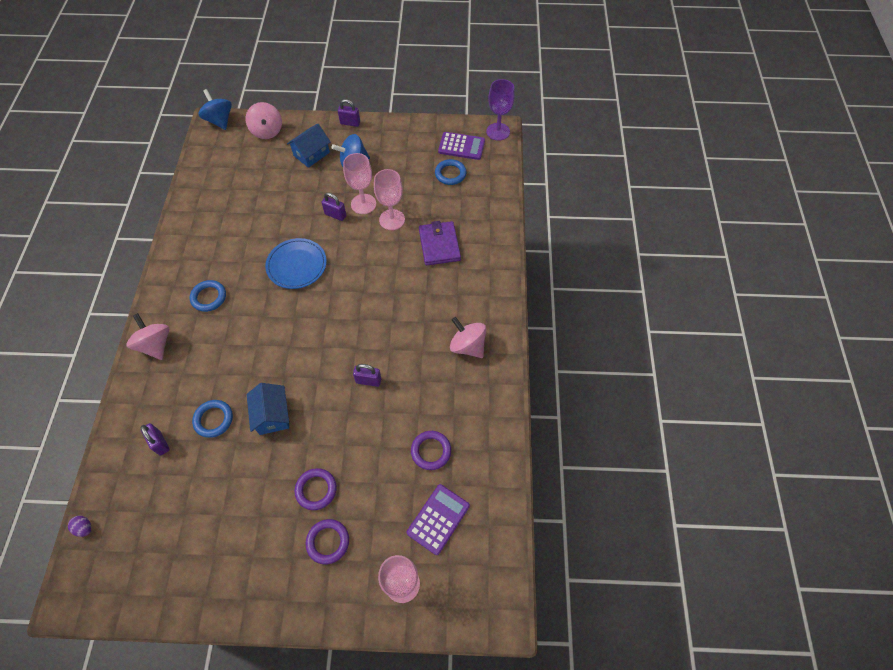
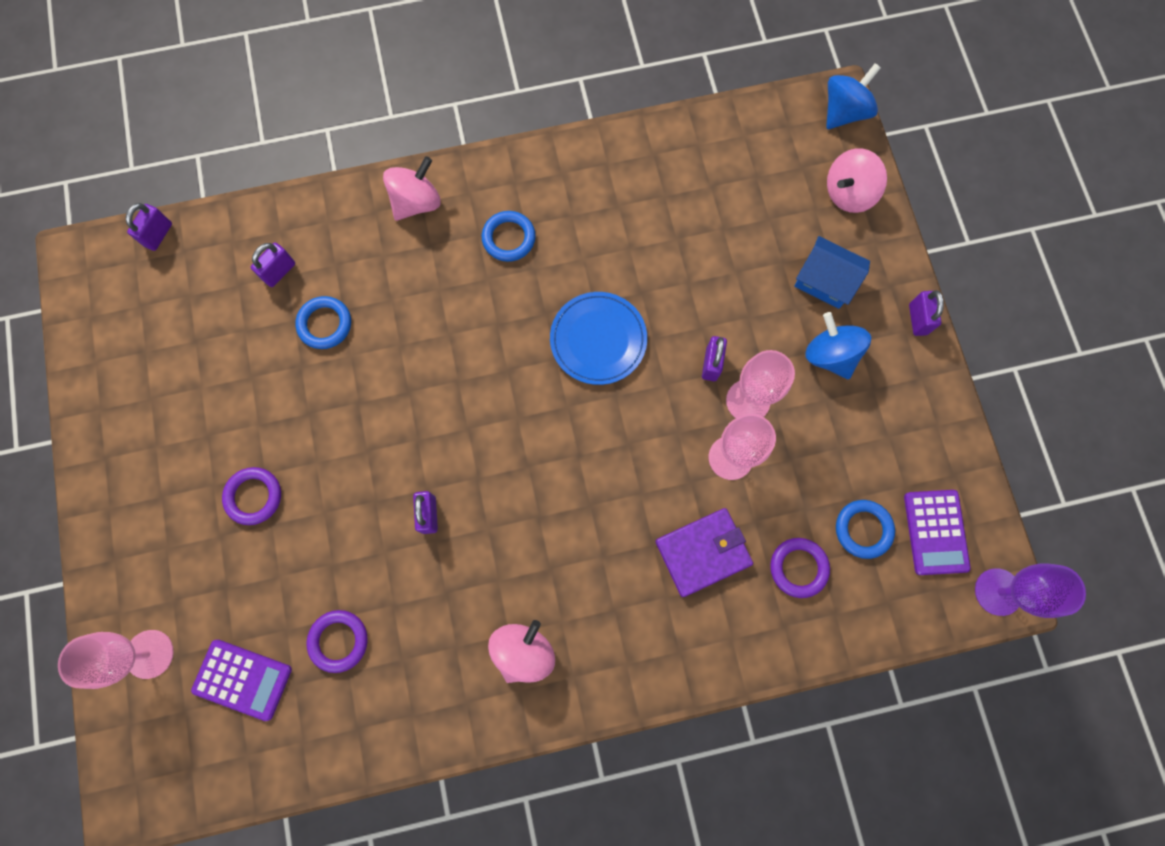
camera: 75 degrees right, 15 degrees up
purple egg [68,516,91,537] -> purple padlock [125,203,172,251]
blue house [247,383,289,435] -> none
purple ring [306,519,349,564] -> purple ring moved to [770,538,830,598]

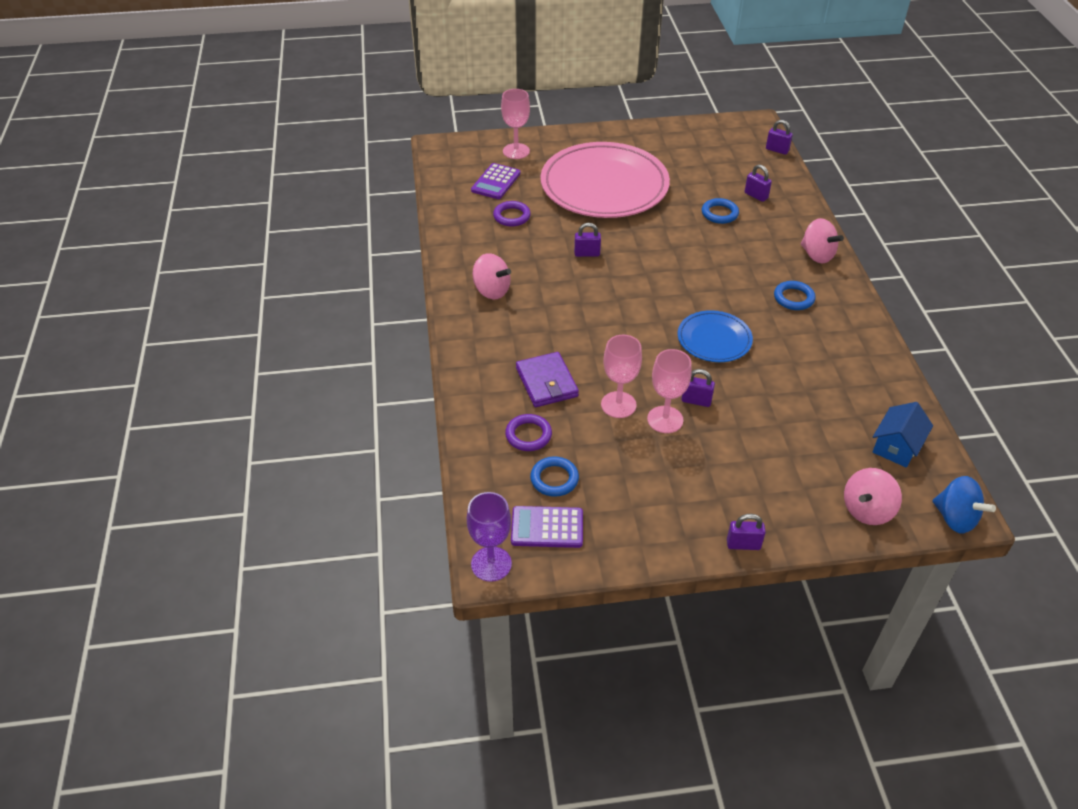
camera: 95 degrees right, 30 degrees down
purple ring [222,467,281,525] -> pink plate [541,142,670,218]
blue house [794,236,870,309] -> blue house moved to [873,402,933,467]
blue spinning top [805,312,871,379] -> none
pink spinning top [827,148,887,213] -> pink spinning top turned 105 degrees counterclockwise [844,468,902,525]

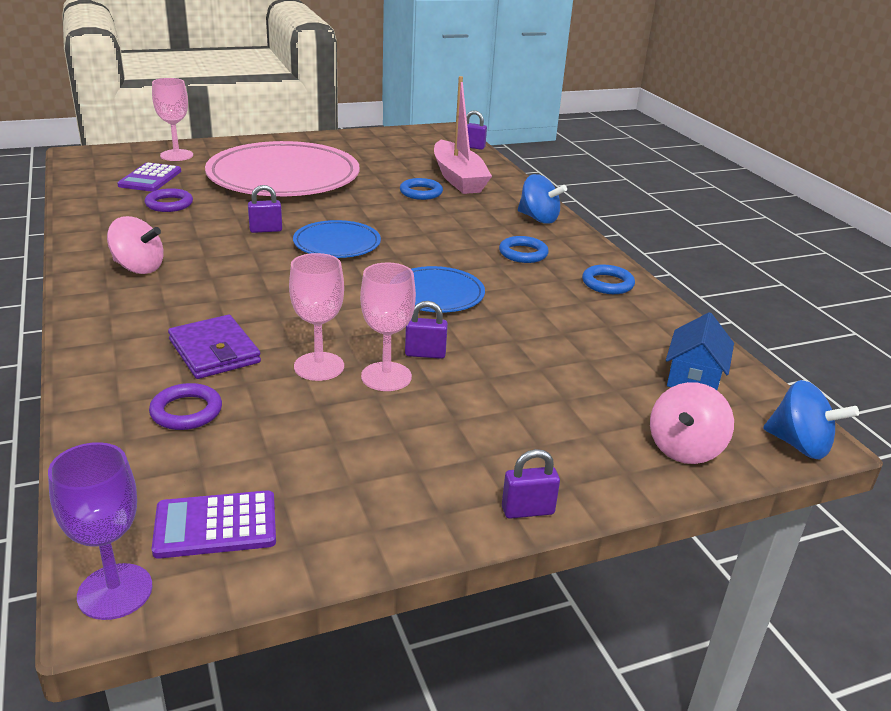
camera: 15 degrees left, 15 degrees down
blue ring [530,456,579,497] -> blue ring moved to [582,265,635,294]
purple padlock [745,164,772,202] -> pink boat [434,76,492,194]
pink spinning top [800,218,844,263] -> blue spinning top [518,174,567,224]
none -> blue plate [293,220,381,258]

